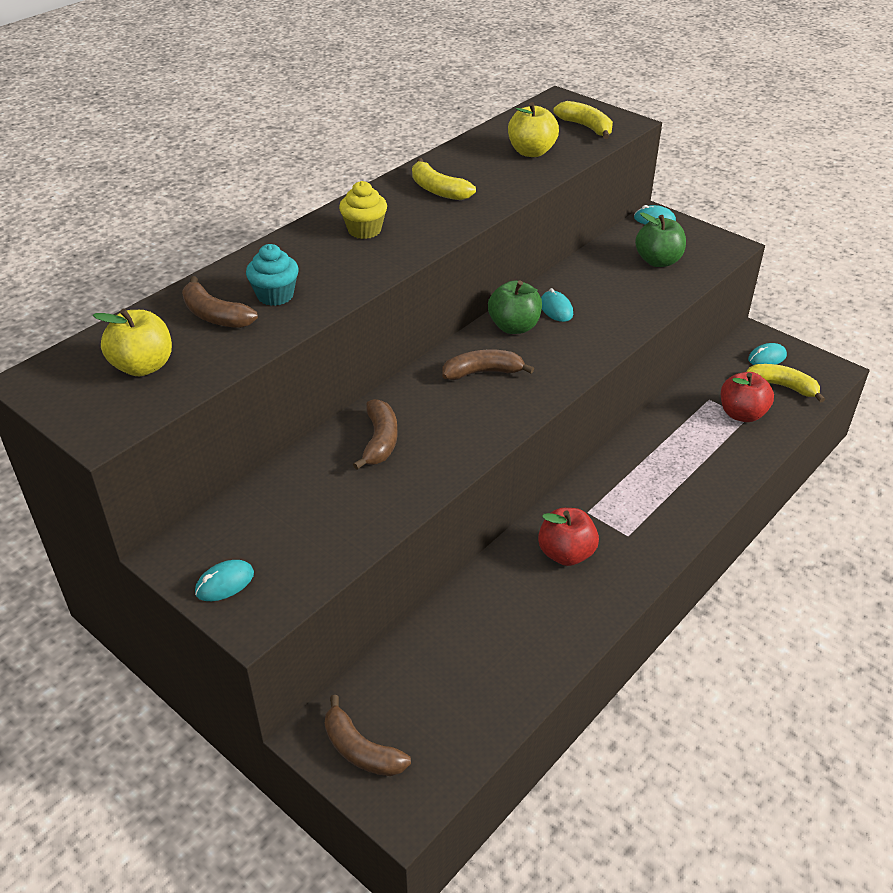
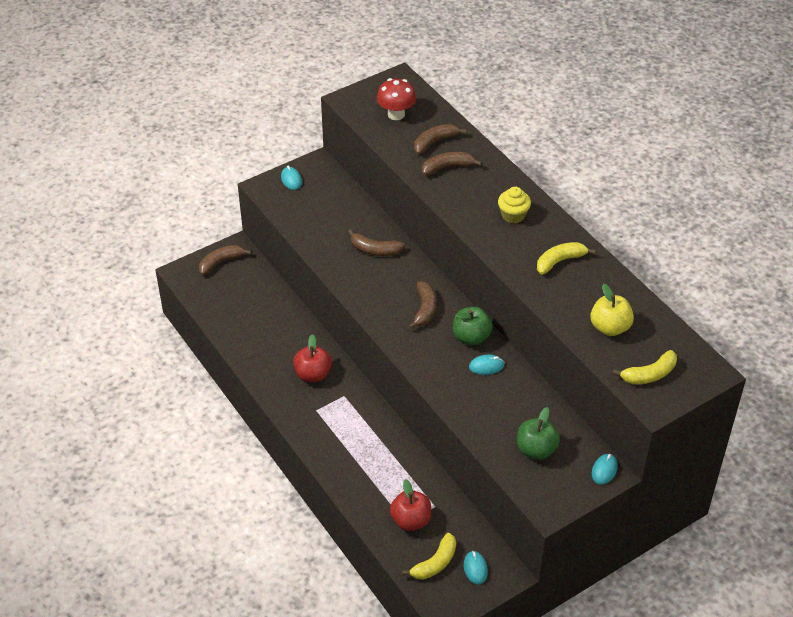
camera: 105 degrees right, 5 degrees up
yellow apple [93,308,172,376] -> red mushroom [377,78,416,120]
turquoise cupcake [246,244,299,306] -> brown banana [422,152,482,176]

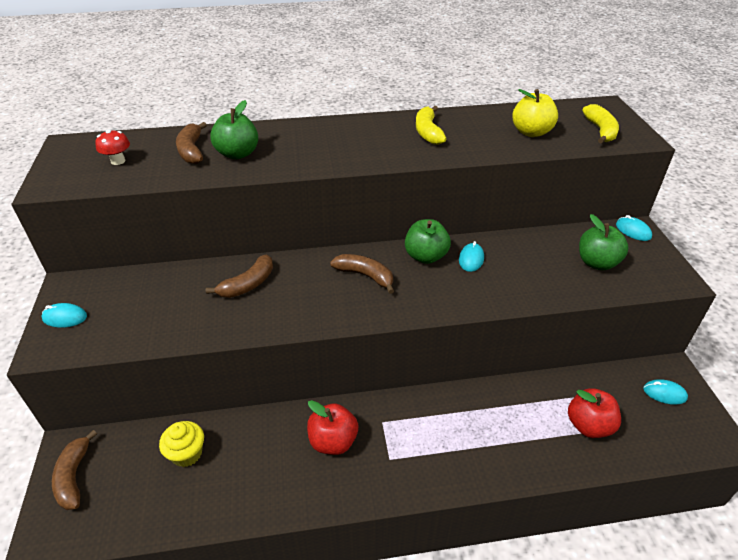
camera: 65 degrees left, 5 degrees down
red mushroom [377,78,416,120] -> red mushroom [95,130,130,165], size x0.64
yellow banana [402,533,456,580] -> none
brown banana [422,152,482,176] -> green apple [210,100,258,159]
yellow cupcake [498,187,531,224] -> yellow cupcake moved to [159,421,204,467]

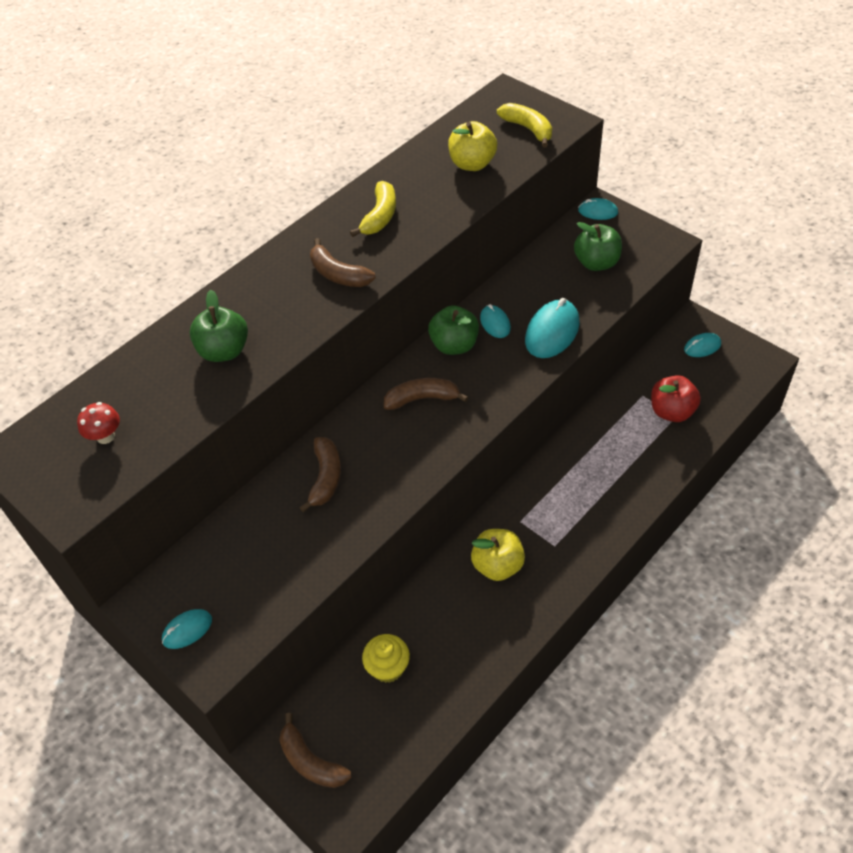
camera: 35 degrees left, 10 degrees up
brown banana [176,122,207,164] -> brown banana moved to [310,238,376,287]
red apple [307,400,358,455] -> yellow apple [471,529,525,581]
yellow banana [416,106,446,145] -> yellow banana turned 120 degrees counterclockwise [350,181,396,237]
none -> turquoise mouse [525,298,580,358]

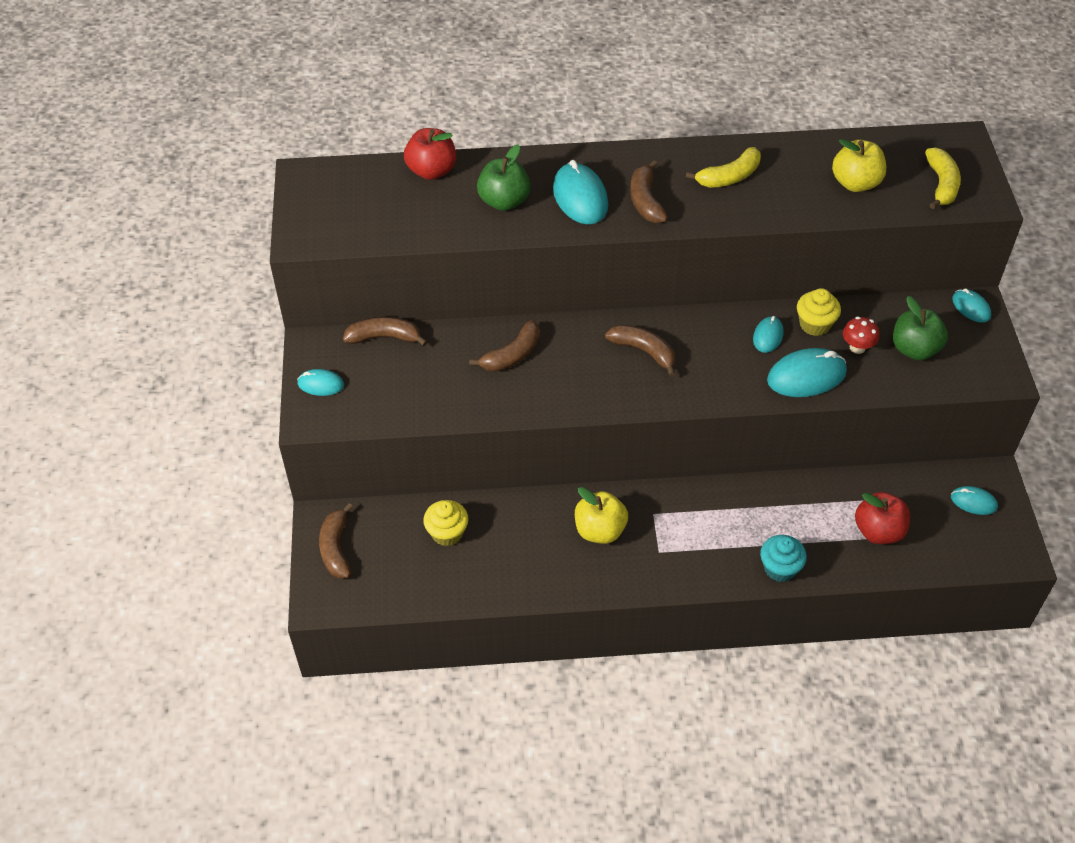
camera: 40 degrees right, 0 degrees up
red mushroom [77,402,120,444] -> red mushroom moved to [843,317,879,354]
green apple [428,305,479,355] -> none
none -> brown banana [343,317,427,346]
none -> red apple [404,128,456,180]
none -> turquoise mouse [553,160,608,225]
none -> turquoise cupcake [760,535,807,582]
none -> yellow cupcake [797,288,841,336]

